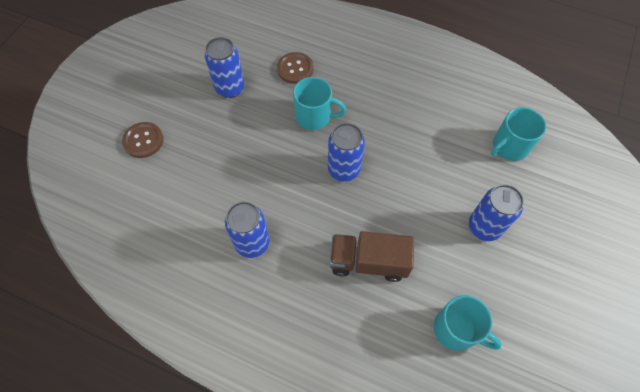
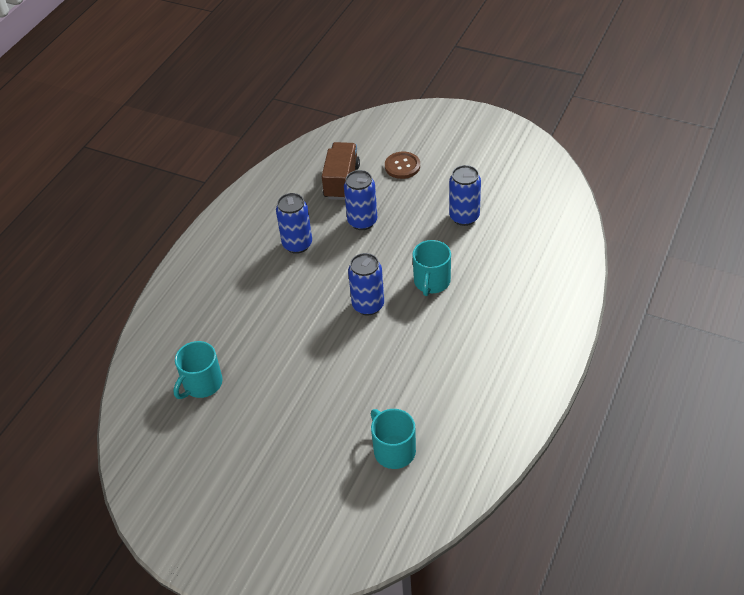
camera: 95 degrees right, 15 degrees down
brown button [277,52,314,84] -> none
brown truck [330,231,414,282] -> brown truck moved to [322,142,360,200]
blue can [469,184,524,241] -> blue can moved to [344,170,377,230]

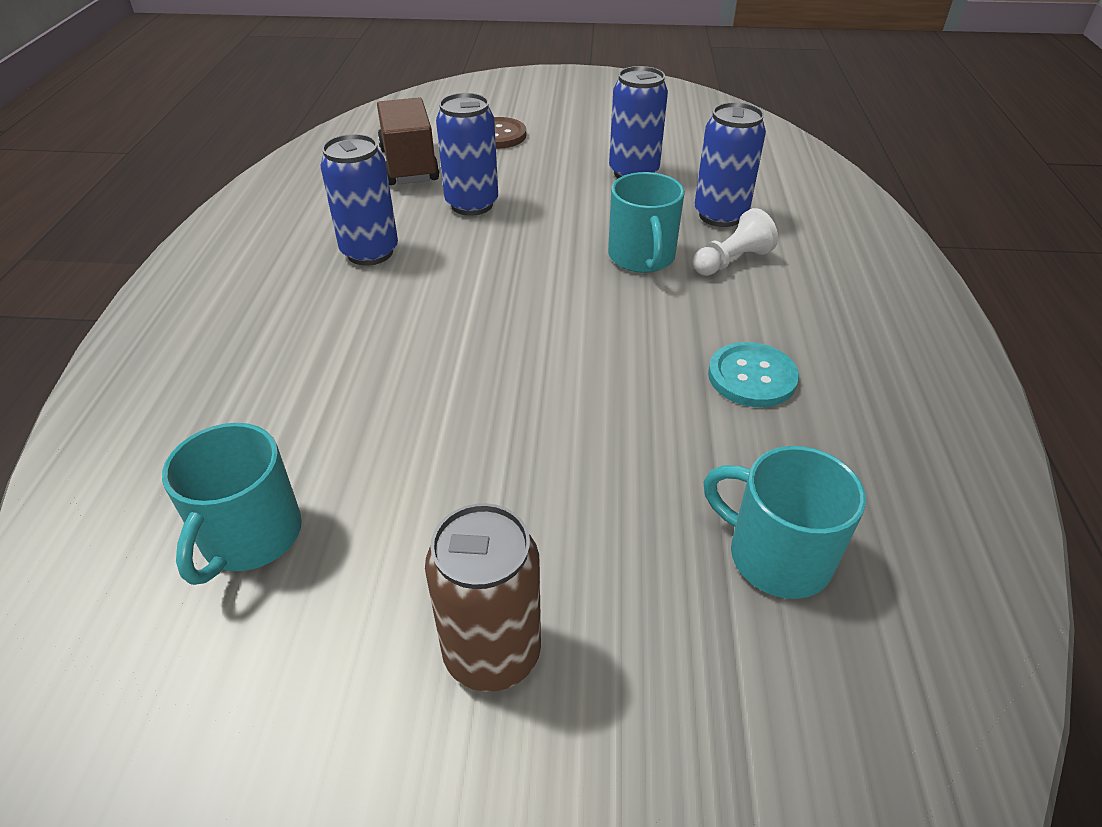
camera: 25 degrees left, 5 degrees down
blue can [348,253,384,315] -> blue can moved to [695,102,766,227]
none -> brown can [425,503,541,692]
none -> white pawn [693,208,778,276]
none -> turquoise button [708,342,799,407]

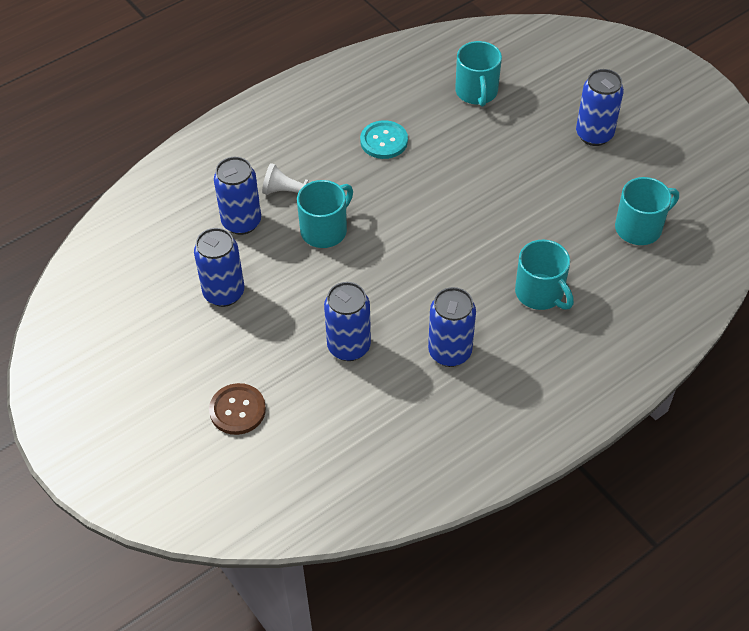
camera: 130 degrees left, 10 degrees up
brown truck [377,97,440,185] -> none
brown can [425,503,541,692] -> blue can [576,69,624,146]
none -> turquoise mug [515,240,574,310]

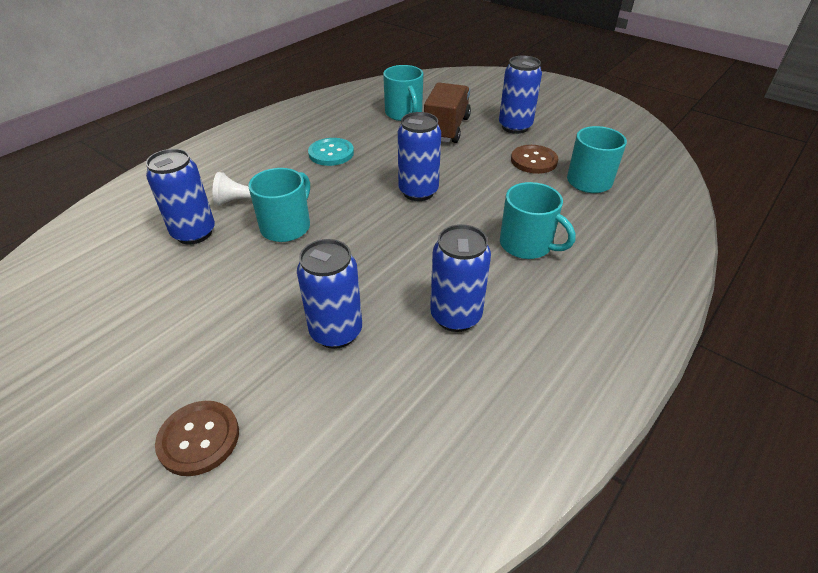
camera: 15 degrees left, 10 degrees down
blue can [194,228,244,307] -> blue can moved to [398,112,441,201]
none -> brown truck [424,82,471,143]
none -> brown button [511,145,558,174]

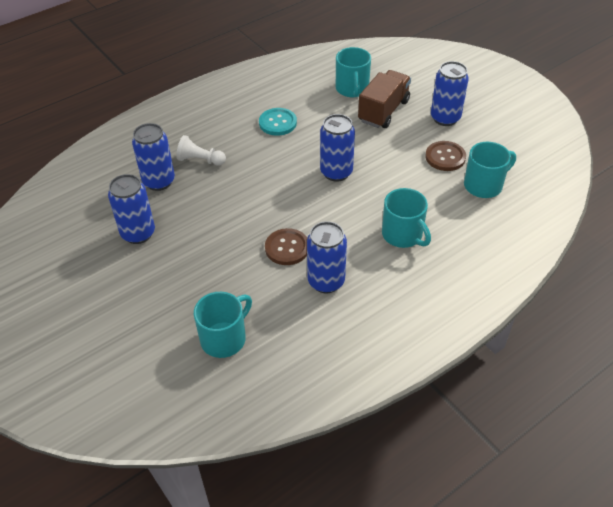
camera: 15 degrees right, 5 degrees up
brown button [155,401,239,476] -> brown button moved to [265,228,307,265]
turquoise mug [248,168,310,242] -> turquoise mug moved to [194,292,252,358]
blue can [297,239,362,349] -> blue can moved to [108,174,155,244]

